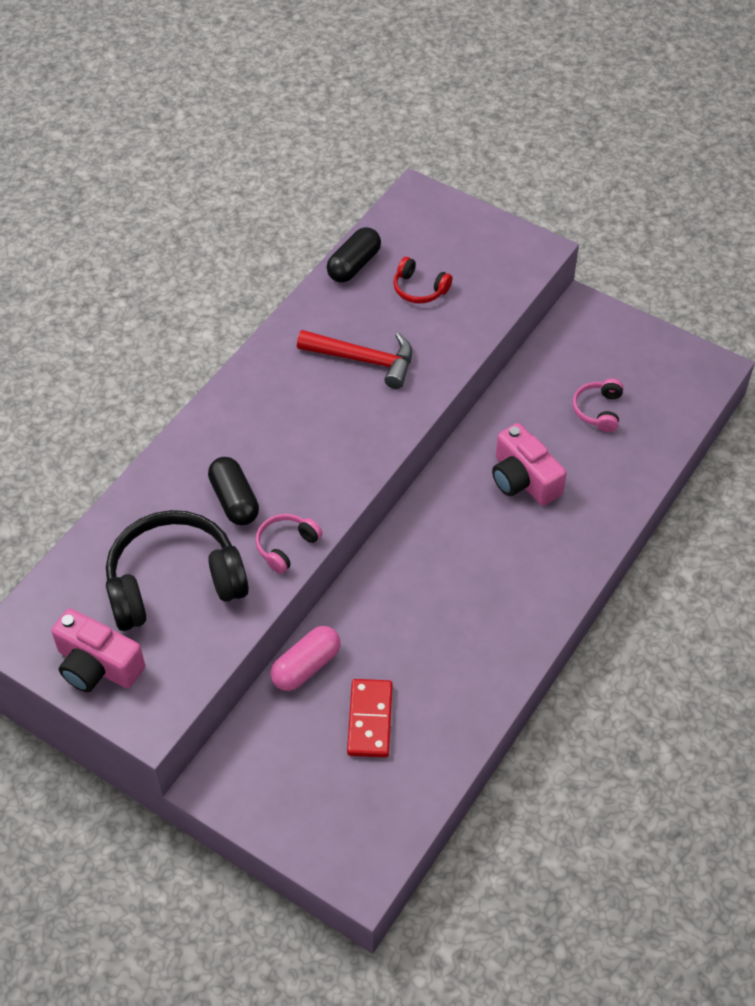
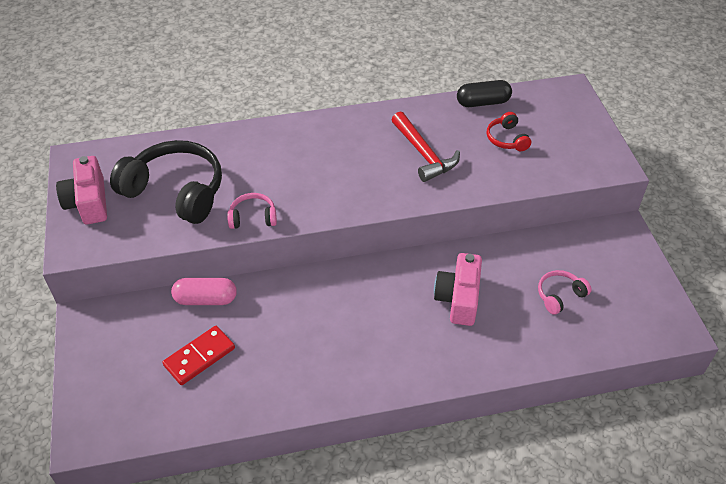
camera: 45 degrees right, 5 degrees down
black capsule [208,457,259,526] -> none

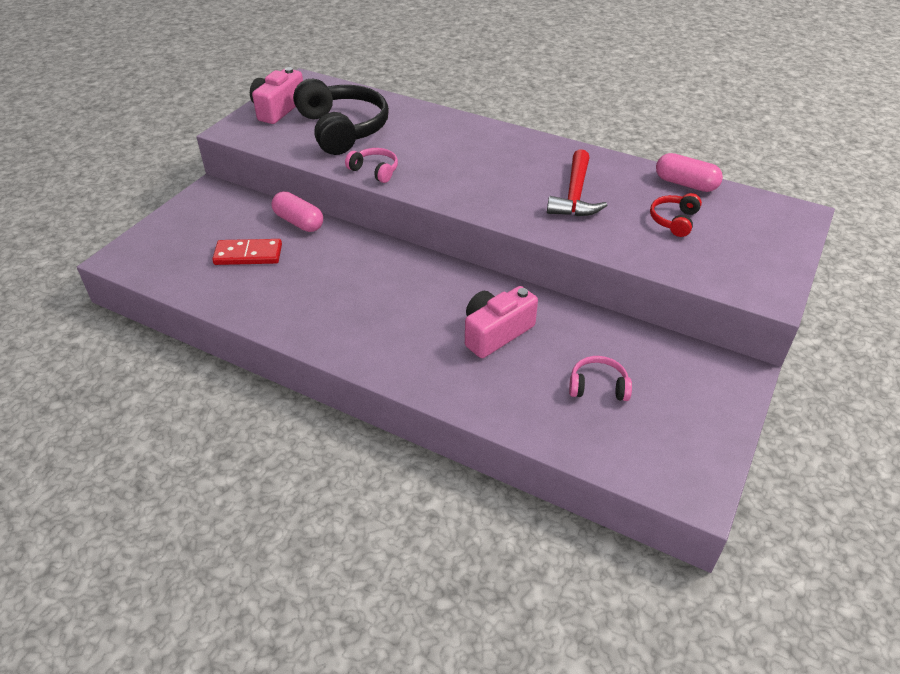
camera: 40 degrees right, 5 degrees down
black capsule [457,80,512,107] -> pink capsule [656,153,723,192]

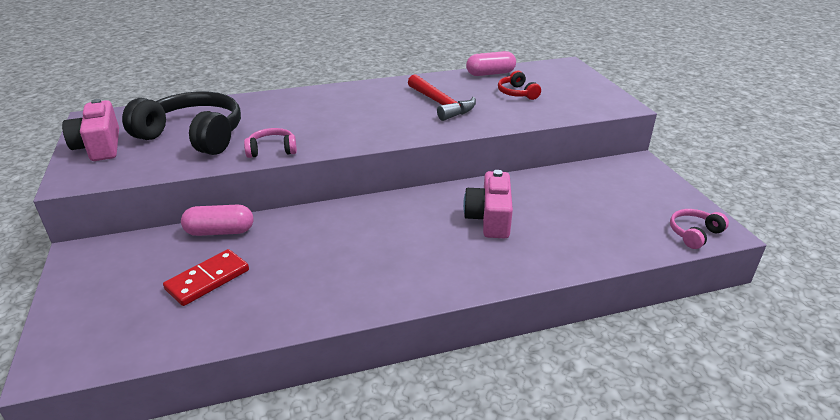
camera: 45 degrees left, 10 degrees down
pink headphones [569,356,632,401] -> pink headphones moved to [670,209,729,249]

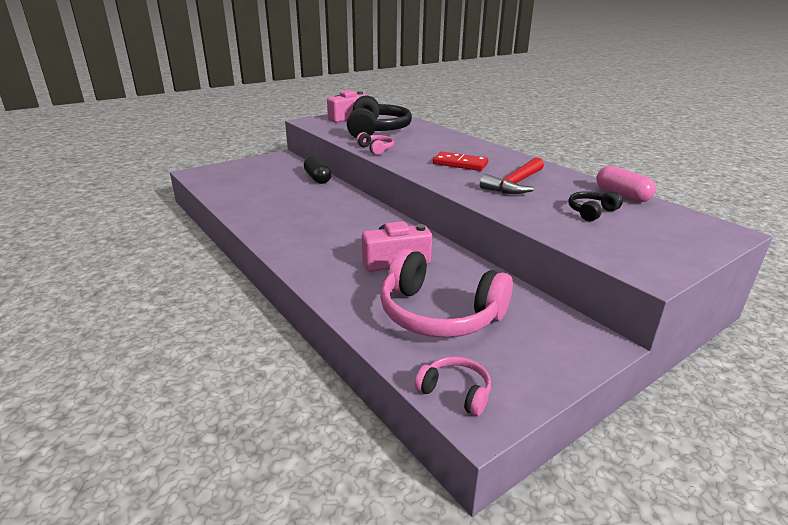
camera: 70 degrees right, 5 degrees down
red domino [163,249,249,306] -> red domino moved to [433,151,488,171]
pink capsule [181,204,253,236] -> black capsule [304,156,332,184]
red headphones [498,71,541,100] -> black headphones [568,191,623,221]
none -> pink headphones [380,248,513,338]

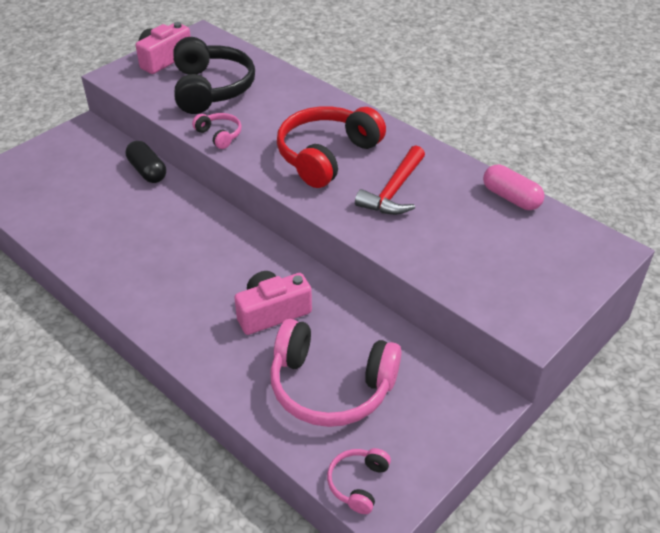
camera: 10 degrees left, 15 degrees up
pink headphones [415,356,491,416] -> pink headphones turned 90 degrees counterclockwise [327,448,391,514]
red domino [433,151,488,171] -> red headphones [277,106,386,188]
black headphones [568,191,623,221] -> none

